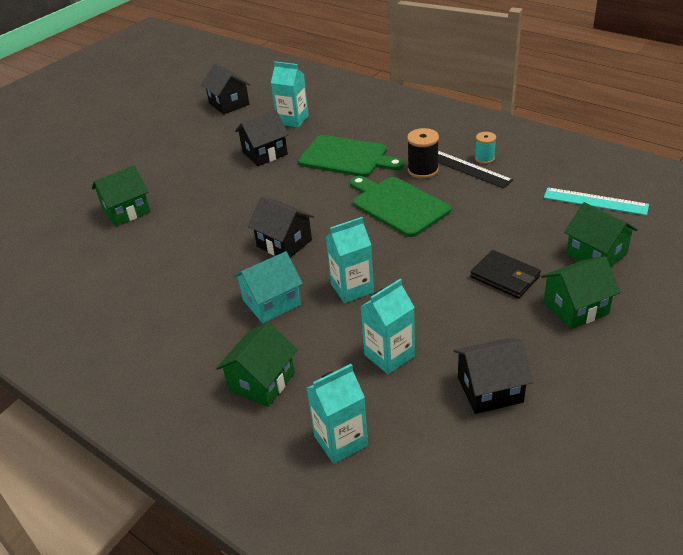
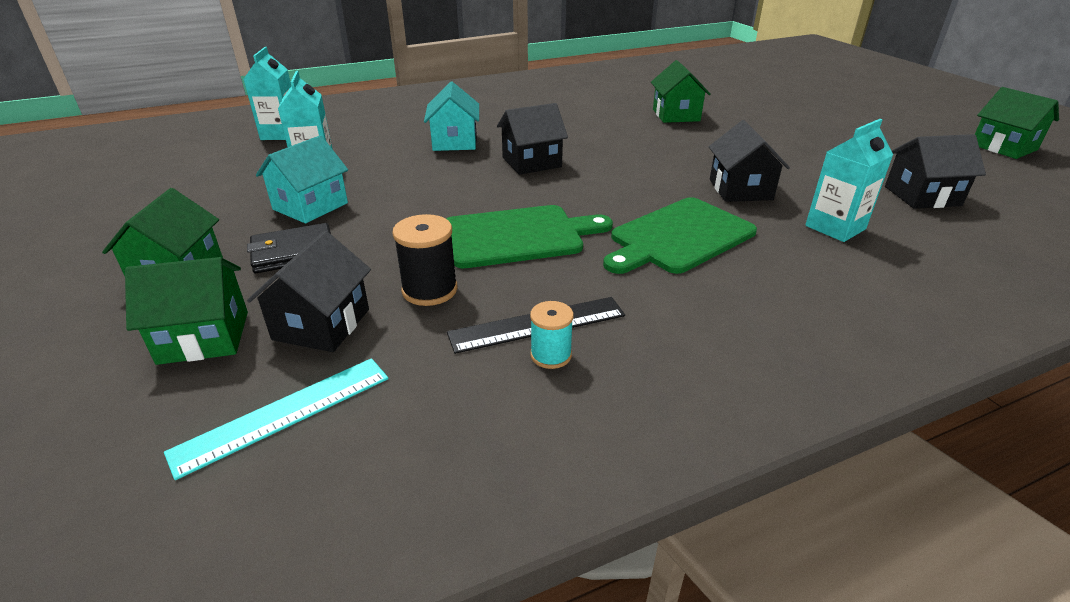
camera: 115 degrees right, 5 degrees down
green house [216,322,297,407] -> green house moved to [975,87,1059,159]
turquoise carton [326,217,374,303] -> none
black spool [407,128,439,179] -> black spool moved to [392,214,458,306]
black house [454,338,533,414] -> black house moved to [247,231,371,352]
none -> turquoise house [256,135,348,224]

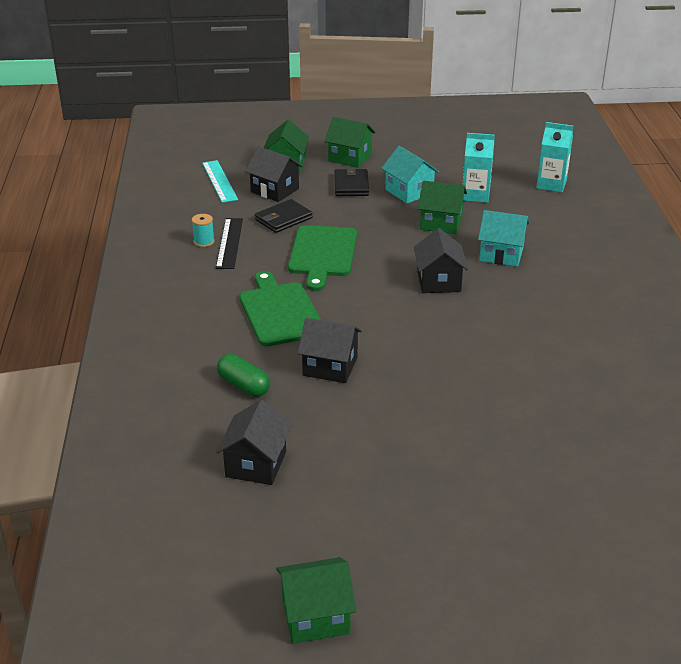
camera: 110 degrees right, 0 degrees up
black spool [392,214,458,306] -> black wallet [255,199,313,233]
green house [651,60,711,123] -> green house moved to [418,181,467,234]
turquoise carton [805,119,893,242] -> green capsule [217,354,270,397]

